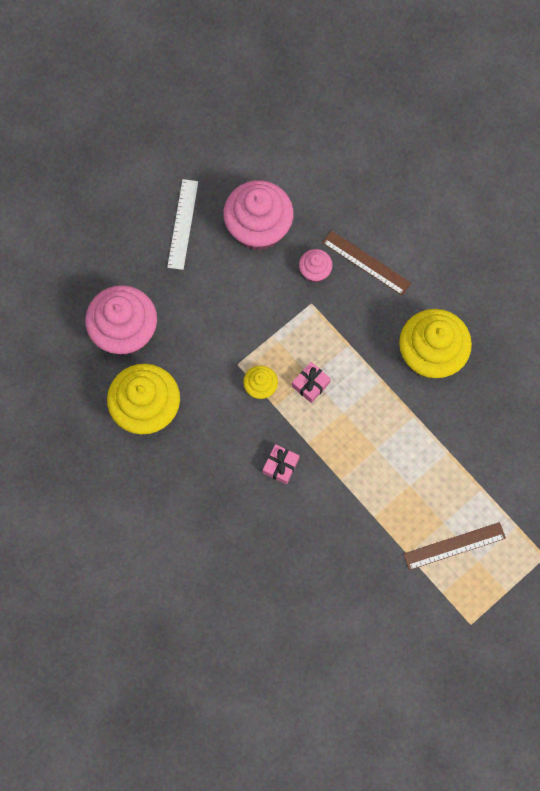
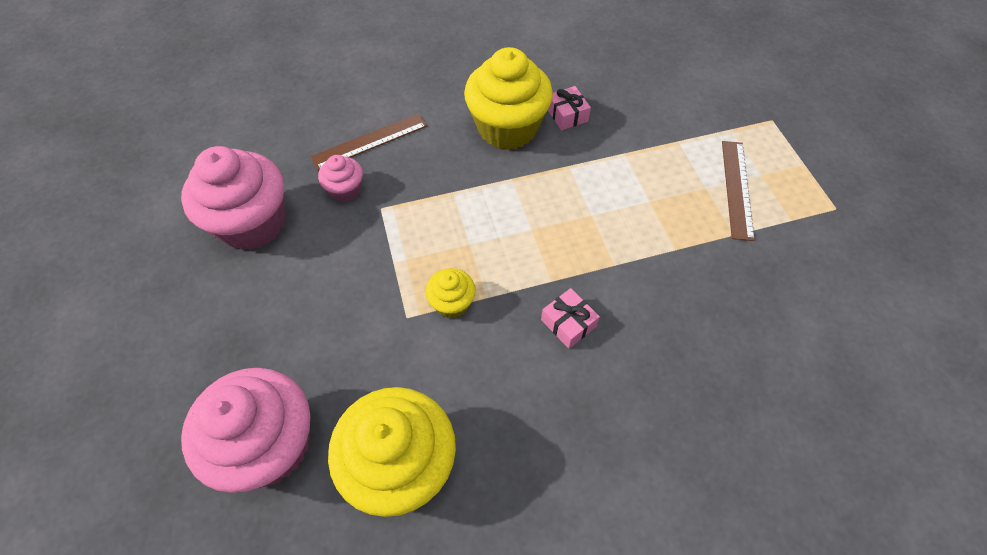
camera: 65 degrees left, 15 degrees down
white ruler [167,179,198,270] -> none
pink gift [292,362,331,403] -> pink gift moved to [548,86,591,130]

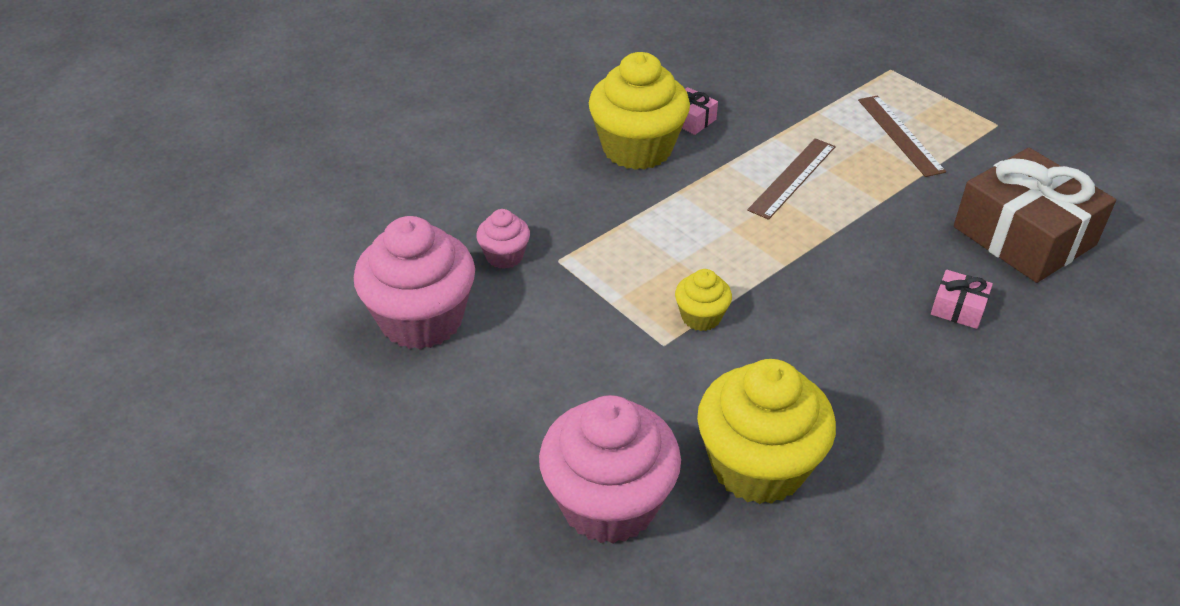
camera: 25 degrees left, 15 degrees down
brown ruler [310,114,427,171] -> brown ruler moved to [747,138,836,220]
pink gift [541,288,600,349] -> pink gift moved to [931,270,993,329]
none -> brown gift [954,148,1116,283]

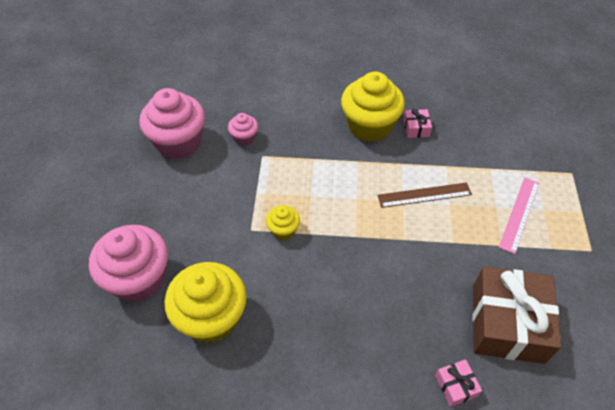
camera: 45 degrees right, 10 degrees up
brown ruler [858,95,946,177] -> pink ruler [499,178,540,254]
pink gift [931,270,993,329] -> pink gift moved to [435,359,482,407]

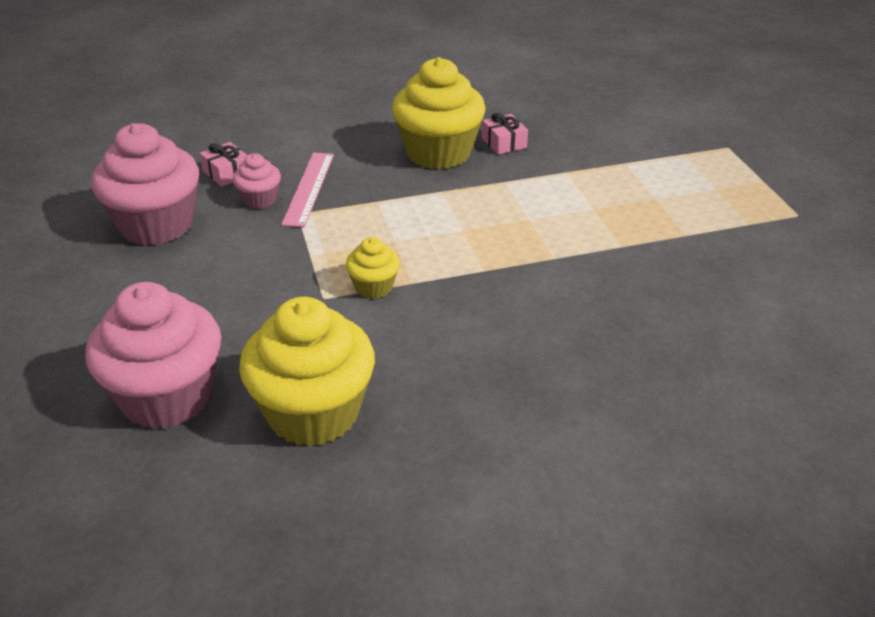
camera: 20 degrees left, 15 degrees down
brown ruler [377,182,472,208] -> none
pink gift [435,359,482,407] -> pink gift moved to [200,142,248,187]
brown gift [472,266,561,364] -> none
pink ruler [499,178,540,254] -> pink ruler moved to [281,153,334,227]

